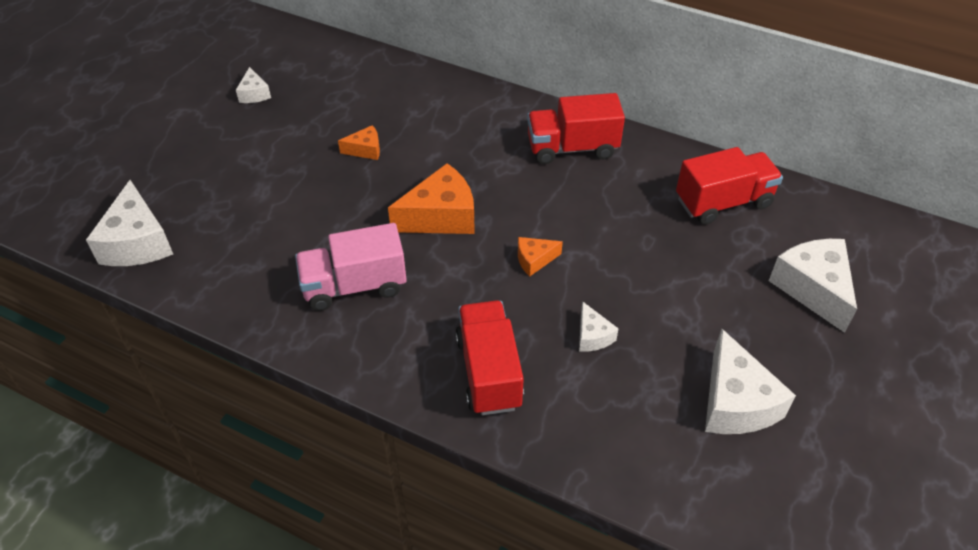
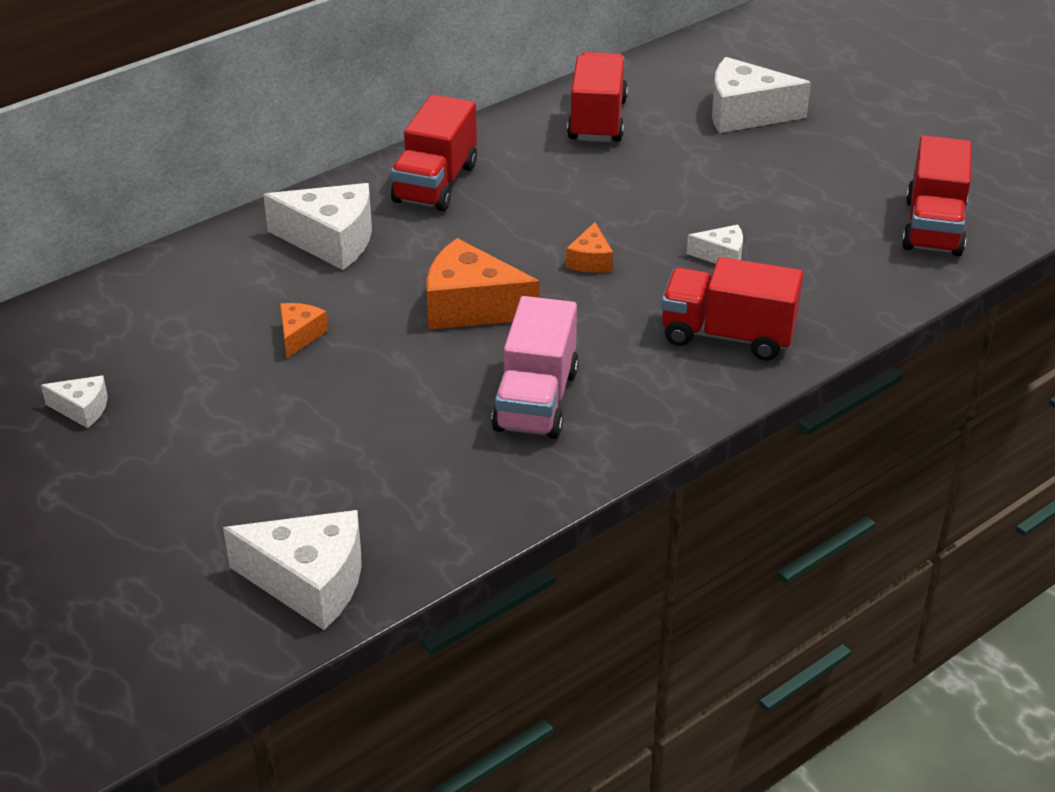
camera: 65 degrees left, 10 degrees down
orange cheese [388,163,475,234] -> orange cheese turned 75 degrees counterclockwise [426,238,540,329]
white cheese [705,329,796,434] -> white cheese moved to [263,183,372,270]
none -> red truck [902,135,972,256]

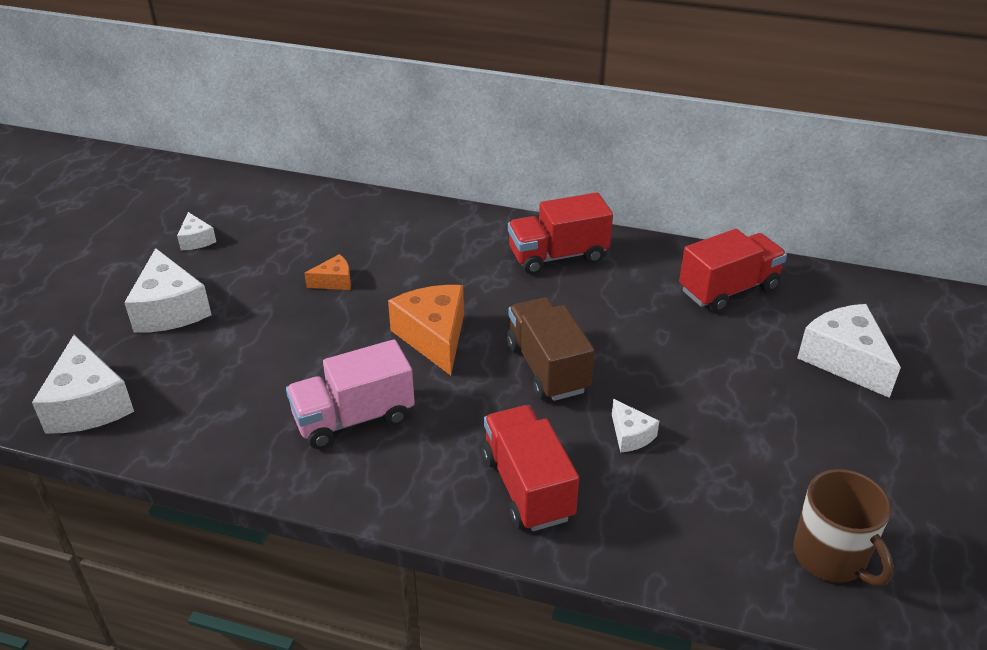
camera: 55 degrees right, 0 degrees up
white cheese [263,183,372,270] -> white cheese moved to [124,248,212,333]
orange cheese [566,222,613,273] -> brown truck [507,297,595,401]
red truck [902,135,972,256] -> brown mug [793,469,894,586]

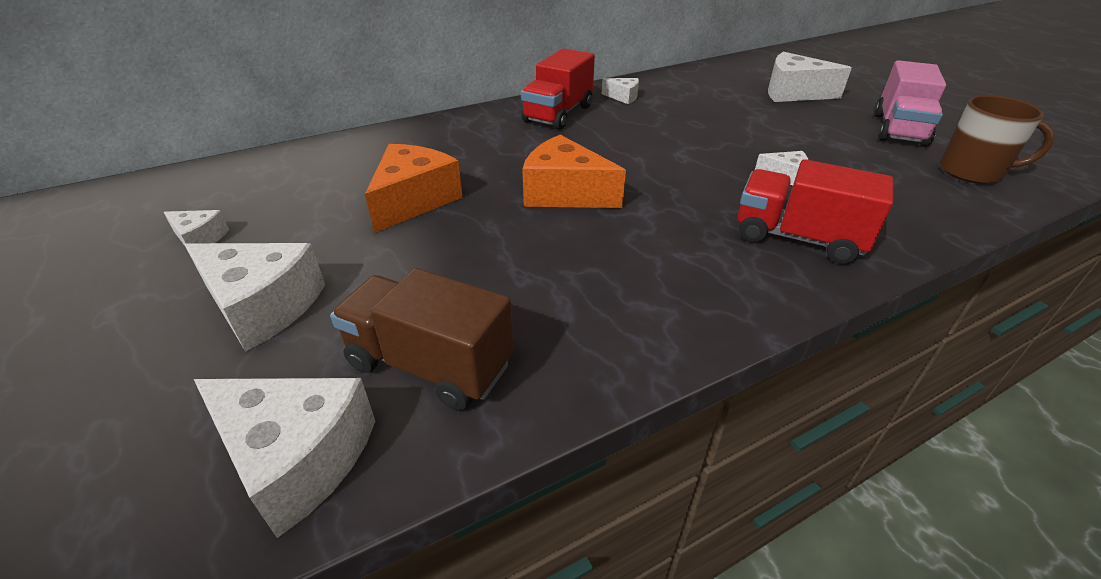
camera: 45 degrees left, 0 degrees up
pink truck [286,339,415,449] -> pink truck moved to [874,60,946,147]
orange cheese [304,254,351,290] -> orange cheese [365,144,463,233], size x1.95
brown truck [507,297,595,401] -> brown truck moved to [330,268,514,410]
red truck [679,229,787,313] -> none
none -> white cheese [602,78,639,104]

